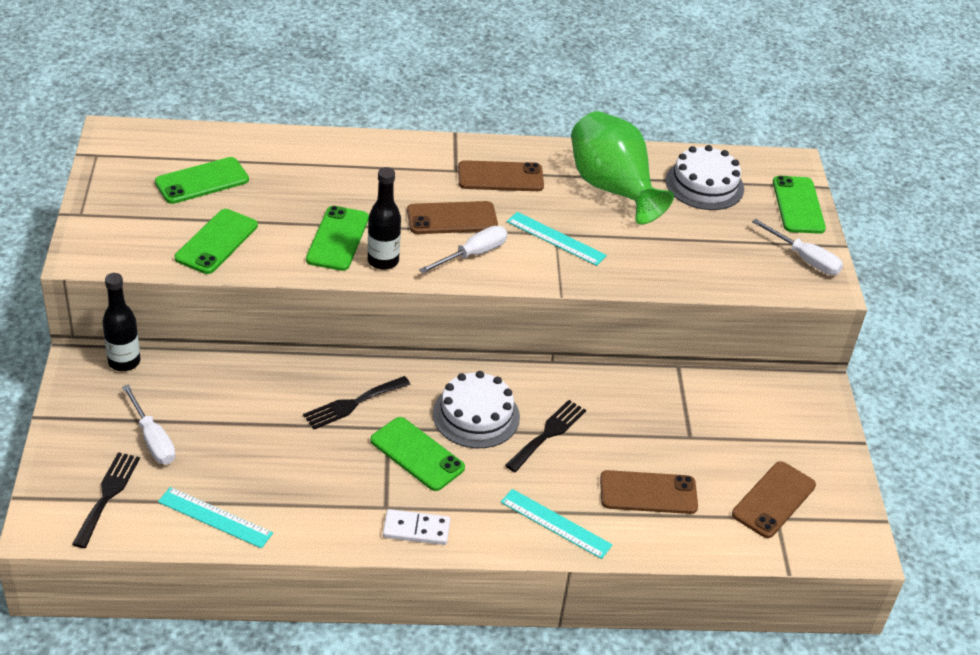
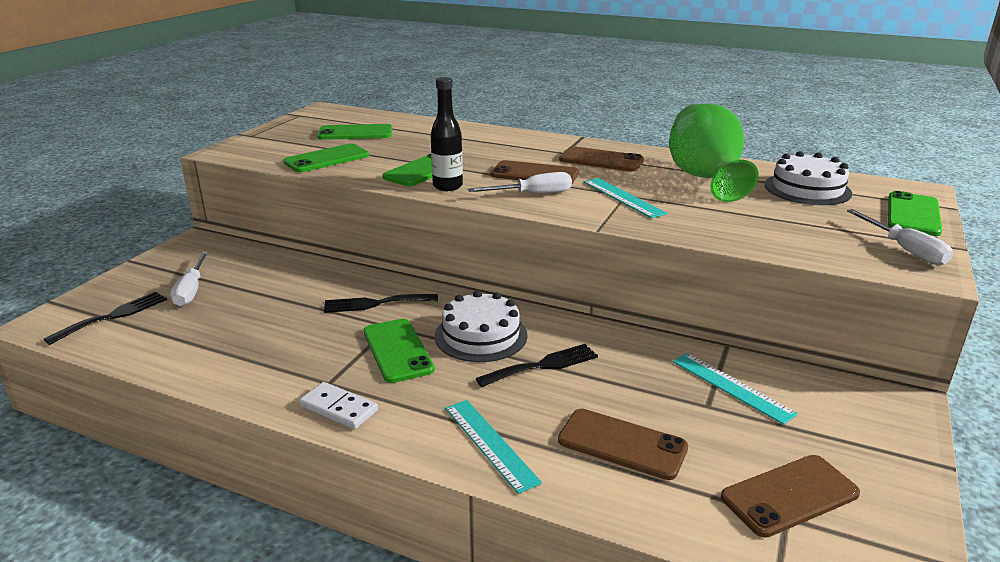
camera: 30 degrees right, 15 degrees down
black bottle [102,273,140,371] -> none
turquoise ruler [158,487,273,549] -> turquoise ruler moved to [673,353,798,425]

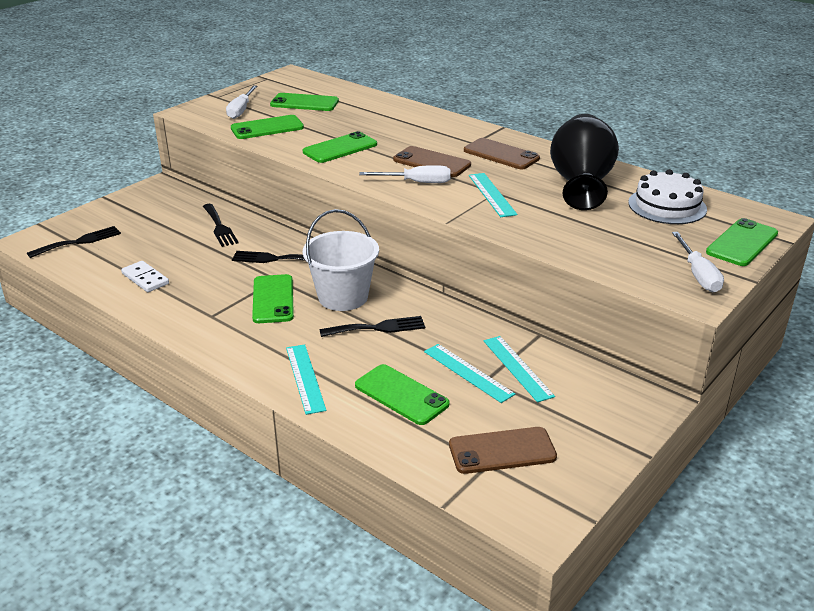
camera: 15 degrees right, 5 degrees up
white screwdriver [170,252,209,307] -> white screwdriver moved to [226,85,257,119]
white domino [299,382,378,429] -> white domino moved to [121,261,169,292]
black bottle [431,77,463,191] -> none
white cake [435,291,528,362] -> white bucket [303,209,379,311]
brown phone [558,409,688,480] -> green phone [355,364,450,425]
green vase [669,104,759,202] -> black vase [550,114,619,210]
none -> black fork [203,204,239,247]
none -> turquoise ruler [424,344,515,403]

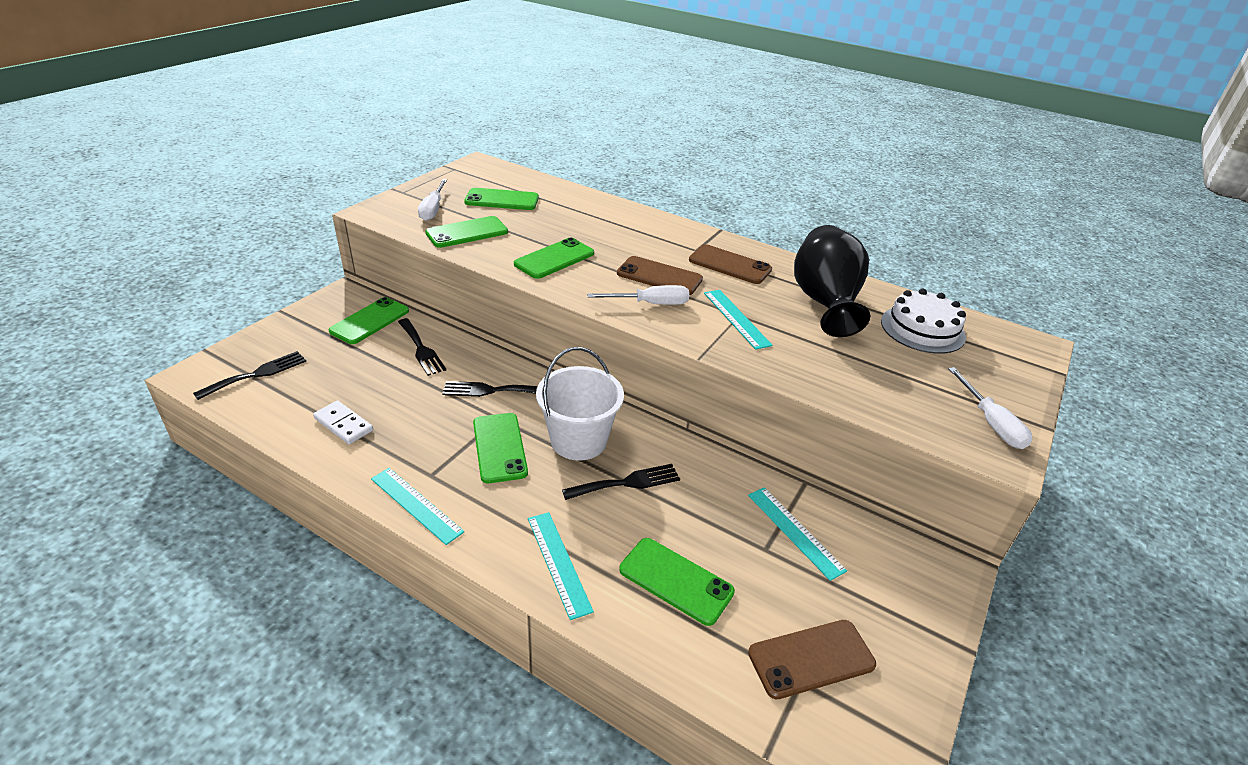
camera: 10 degrees left, 5 degrees up
turquoise ruler [424,344,515,403] -> turquoise ruler moved to [371,468,465,545]
green phone [706,218,778,266] -> green phone moved to [328,297,409,344]

